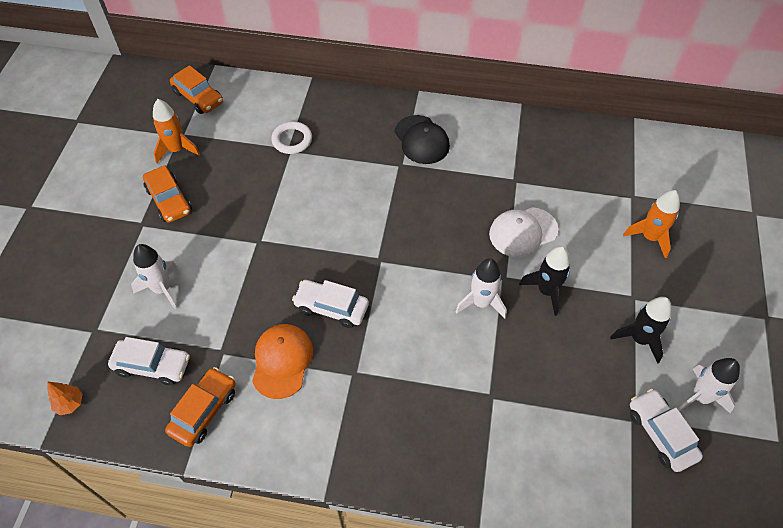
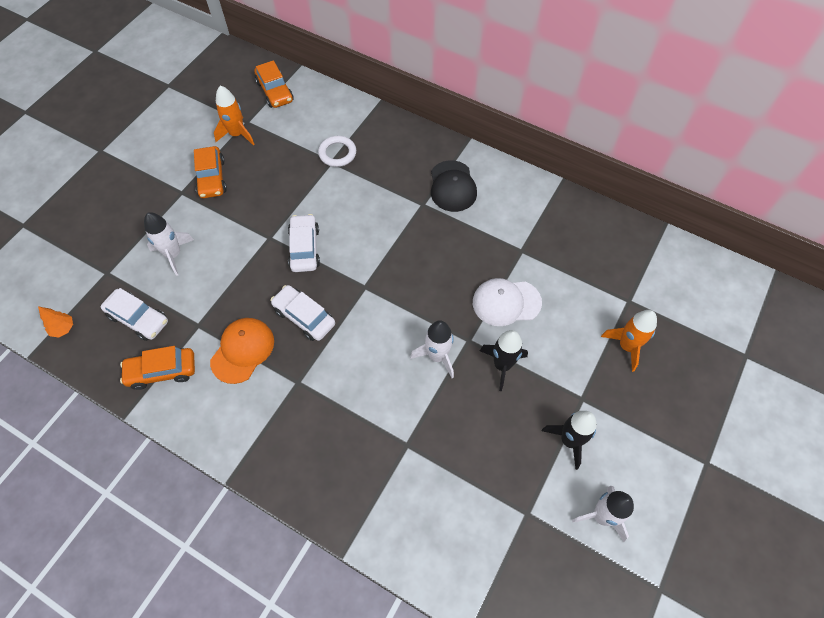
camera: 20 degrees right, 5 degrees up
orange car [165,367,236,447] -> orange car turned 150 degrees counterclockwise [120,346,195,390]
white car [630,389,703,472] -> white car moved to [288,214,320,272]

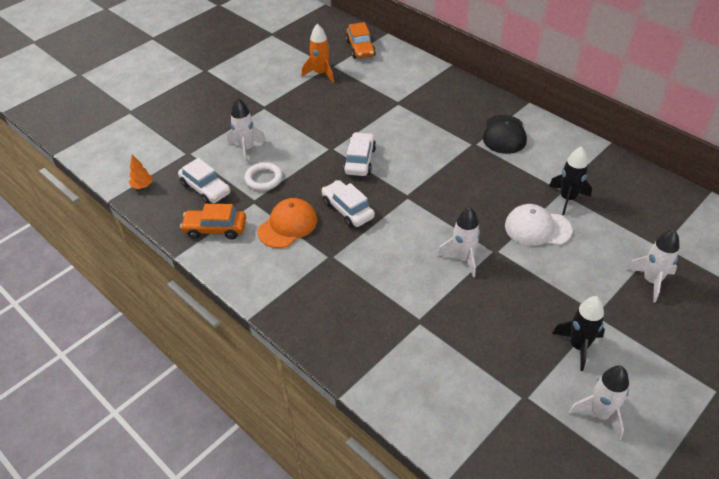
camera: 15 degrees right, 15 degrees down
orange car [194,146,227,198] -> none
white ring [318,136,356,167] -> white ring moved to [244,162,283,191]
black rocket [480,330,528,391] -> black rocket moved to [549,146,592,215]
orange rocket [601,310,657,372] -> white rocket [627,229,680,302]

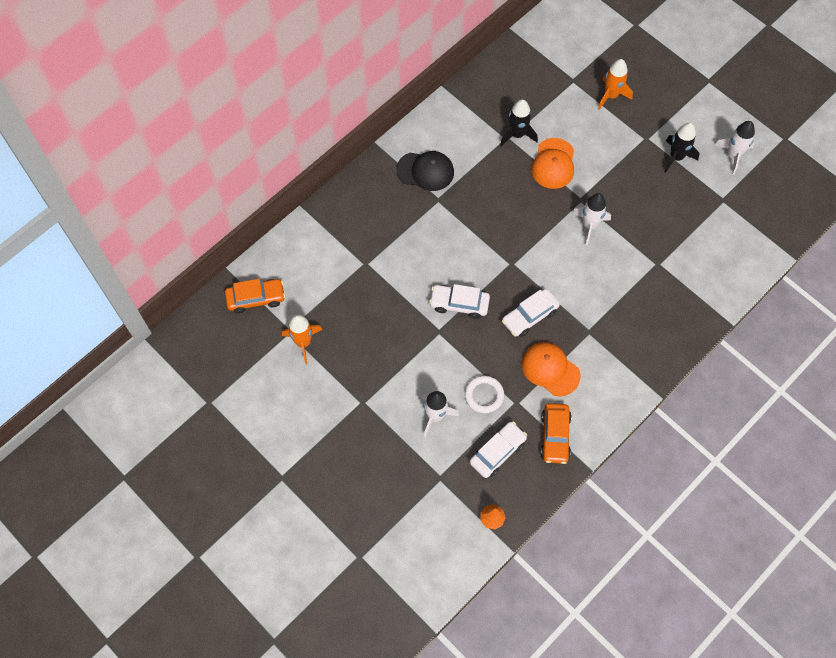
camera: 90 degrees left, 20 degrees up
white cap [505,204,573,246] -> orange cap [531,138,574,189]
white rocket [627,229,680,302] -> orange rocket [598,59,633,110]

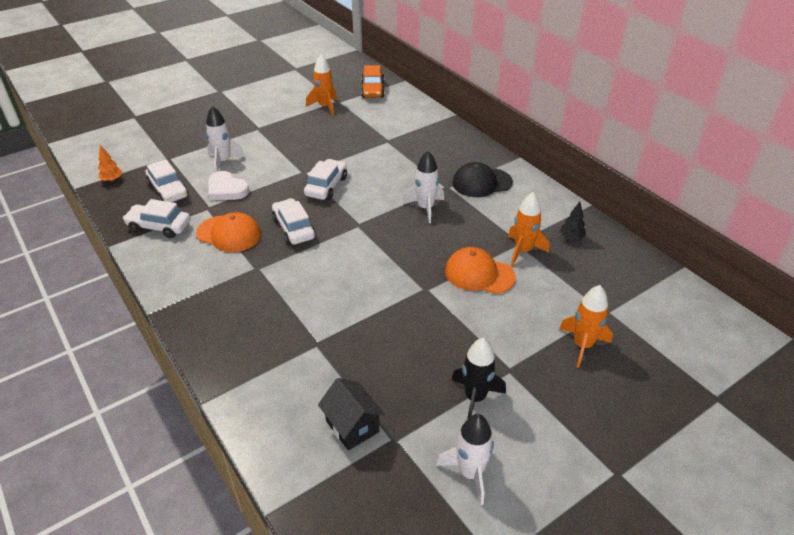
camera: 100 degrees right, 25 degrees down
black cap [396,151,454,191] -> black cap turned 60 degrees clockwise [453,162,513,197]
white ring [465,376,504,413] -> white heart [208,171,249,201]
black rocket [500,99,538,146] -> orange rocket [508,192,549,266]
orange cap [522,342,580,396] -> orange cap turned 60 degrees clockwise [196,212,261,252]
orange car [540,403,572,464] -> white car [123,199,190,238]
white rocket [572,193,611,245] -> white rocket moved to [403,151,444,223]
none -> black house [318,378,385,450]
none -> black tree [560,202,586,240]

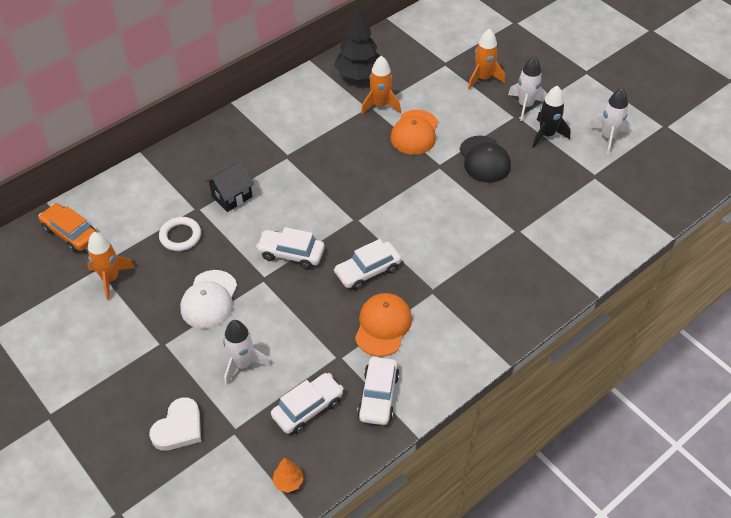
camera: 95 degrees left, 10 degrees up
white heart [208,171,249,201] -> white heart moved to [149,397,201,451]
black house [318,378,385,450] -> black house moved to [205,161,254,212]
orange car [361,65,385,98] -> orange car turned 135 degrees counterclockwise [38,203,96,252]
white rocket [403,151,444,223] -> white rocket moved to [508,56,547,121]
black cap [453,162,513,197] -> black cap moved to [460,136,511,183]
black tree [560,202,586,240] -> black tree [334,5,380,80], size x2.14
none -> white ring [159,217,201,251]
none -> white cap [180,270,237,329]

